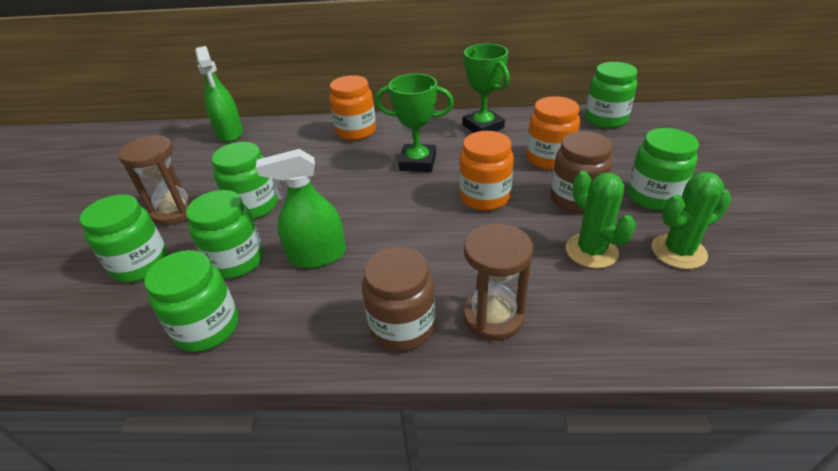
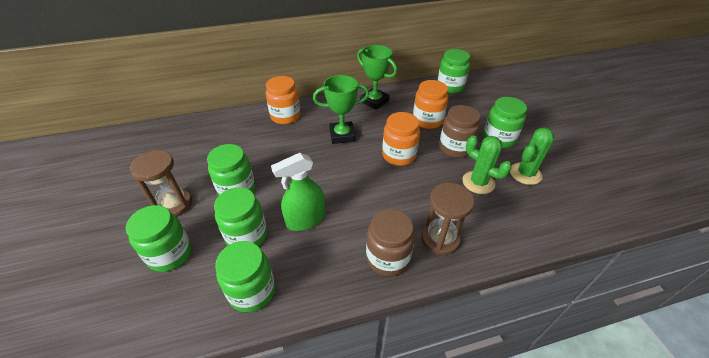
camera: 20 degrees left, 5 degrees up
green spray bottle [195,46,243,142] -> none

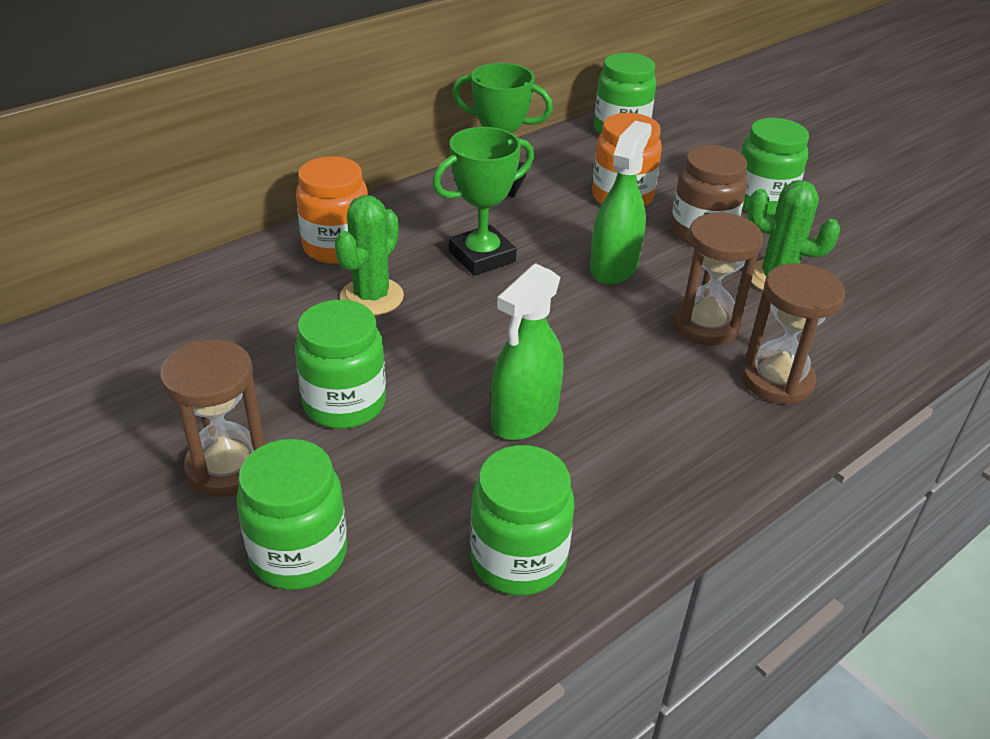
camera: 25 degrees left, 5 degrees down
green jar [214,187,267,246] -> none
brown jar [366,209,415,276] -> none
orange jar [382,112,420,166] -> green spray bottle [590,121,652,285]
green cactus [510,127,554,185] -> green cactus moved to [335,195,404,315]
none -> brown hourglass [672,212,763,346]

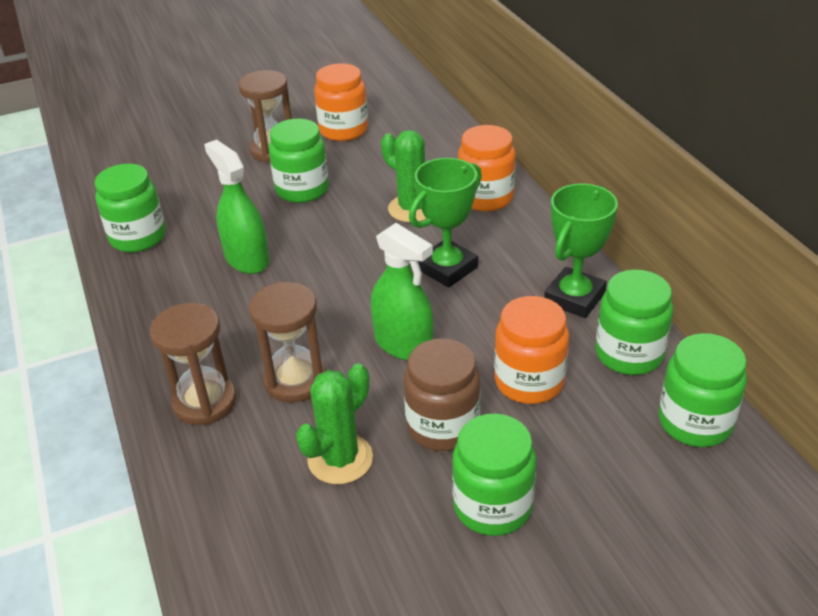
camera: 110 degrees right, 0 degrees up
green jar [236,439,347,590] -> green jar moved to [595,269,673,375]
green trophy [432,127,534,276] -> green trophy turned 60 degrees clockwise [409,158,482,288]
none -> orange jar [314,63,368,141]

